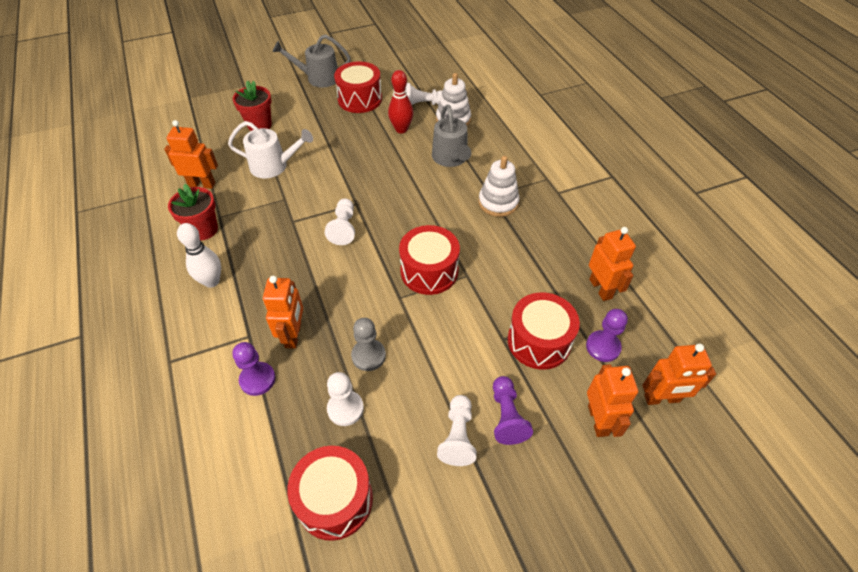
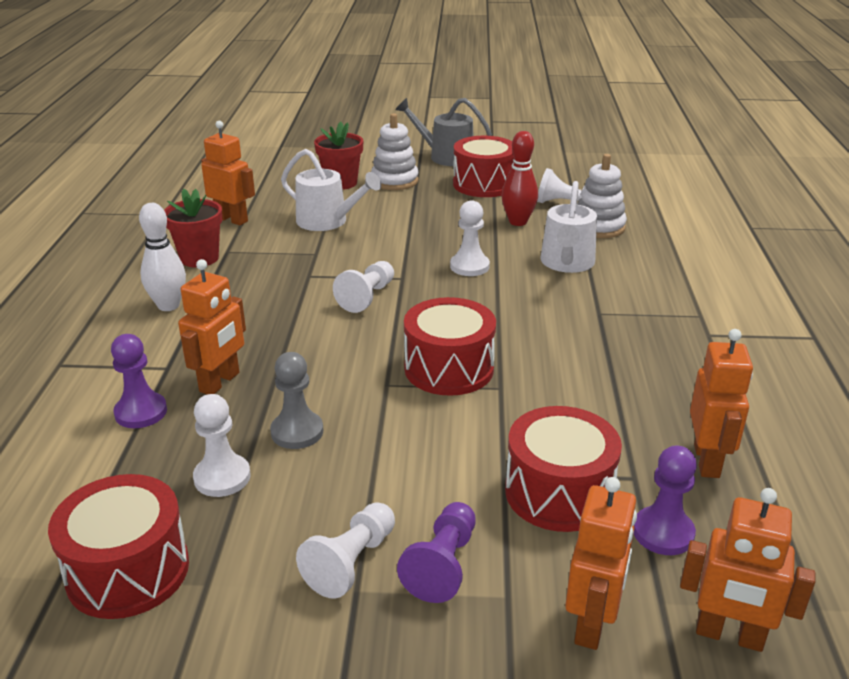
camera: 25 degrees right, 20 degrees down
grey watering can [432,104,471,167] -> white watering can [541,181,597,273]
white stacking toy [478,156,520,217] -> white stacking toy moved to [371,113,419,190]
none -> white pawn [450,200,490,276]

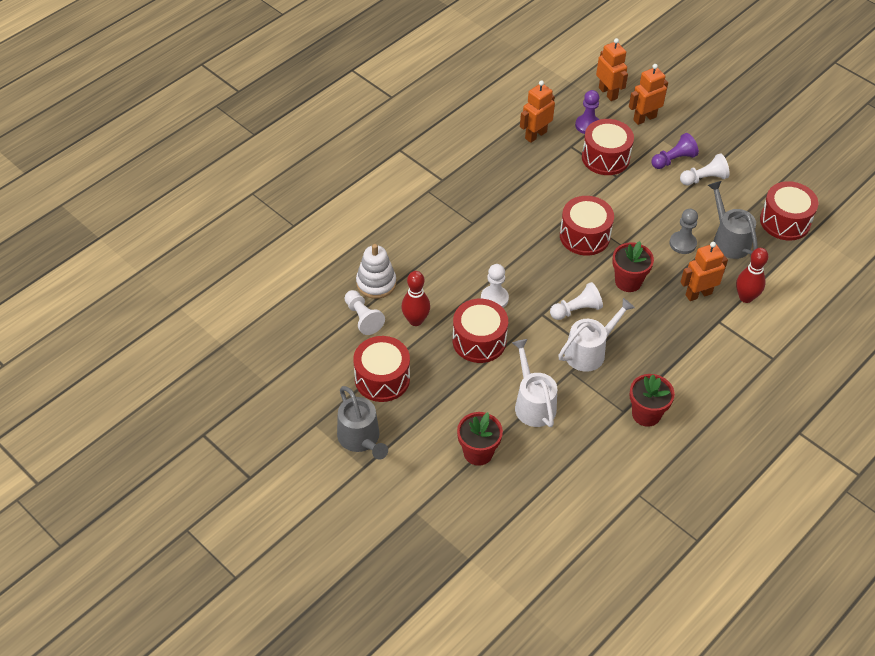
camera: 140 degrees left, 20 degrees up
purple pawn [111,334,167,428] -> red bowling pin [736,248,769,303]
white bowling pin [139,203,186,311] -> none
white pawn [193,394,251,497] -> grey watering can [708,181,758,259]
orange robot [201,121,255,225] -> none
white stacking toy [371,113,419,190] -> none
white watering can [541,181,597,273] -> white watering can moved to [558,298,635,372]
none -> red drum [452,299,508,363]
none -> red flower pot [612,241,654,292]

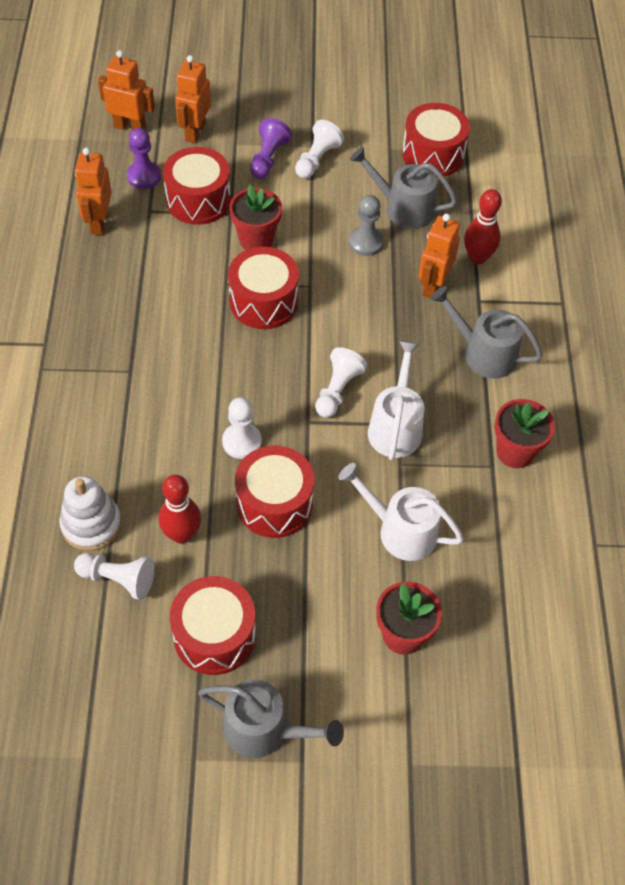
camera: 45 degrees left, 5 degrees up
red flower pot [612,241,654,292] -> red flower pot moved to [229,185,282,250]
none -> grey watering can [430,286,543,379]

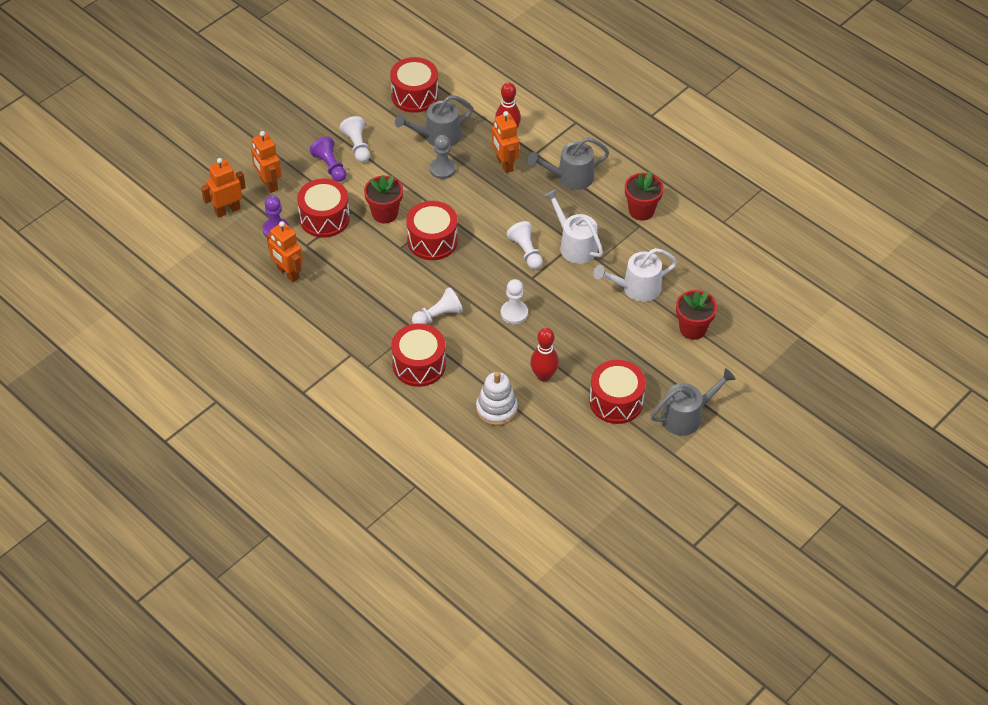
camera: 45 degrees left, 5 degrees down
white pawn [74,553,154,600] -> white pawn moved to [412,287,463,324]
red drum [235,445,314,538] -> red drum moved to [391,324,446,387]

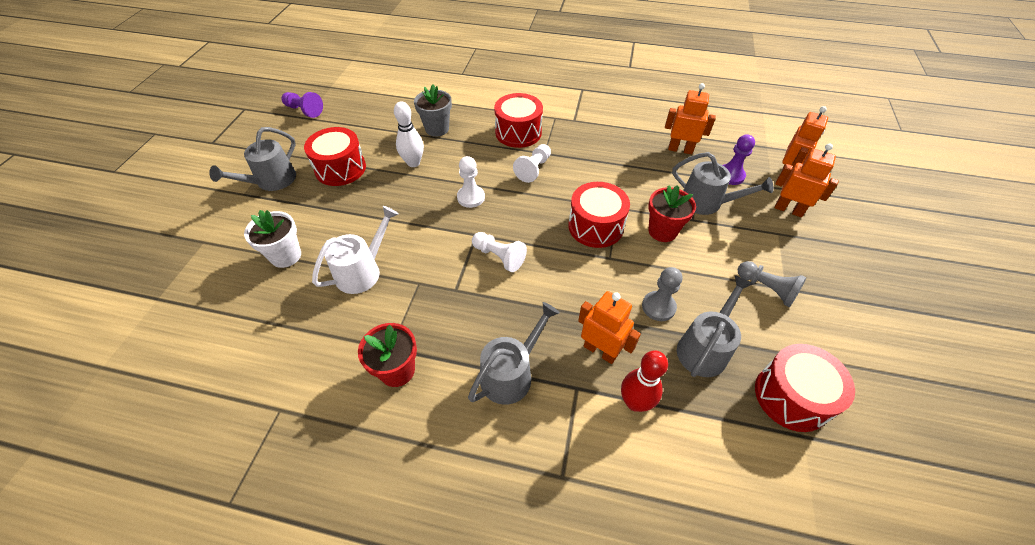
camera: 150 degrees right, 0 degrees up
red drum [297,179,350,238] -> grey watering can [672,152,774,215]
purple pawn [310,136,347,182] -> purple pawn moved to [281,92,323,118]
white pawn [340,116,370,162] -> grey pawn [738,261,806,307]
white stacking toy [476,372,518,426] -> grey flower pot [414,85,452,137]
red bowling pin [530,328,559,382] -> white bowling pin [394,101,424,167]
white watering can [544,189,603,264] -> none
red flower pot [676,290,717,340] -> white flower pot [244,210,301,268]

